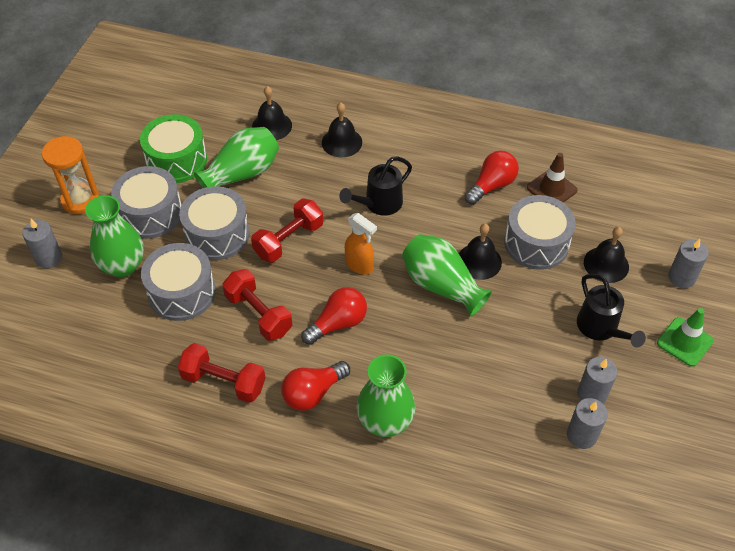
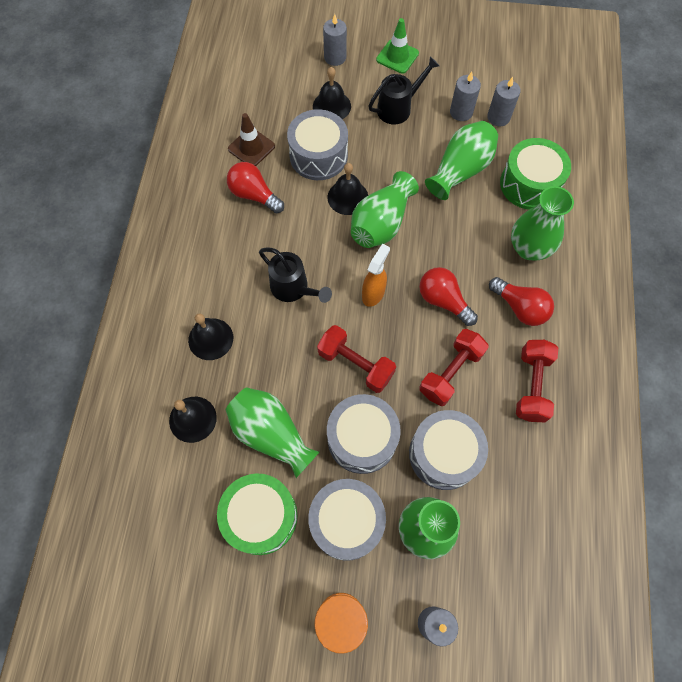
camera: 100 degrees left, 15 degrees up
none -> green vase [425,121,498,200]
none -> green drum [500,138,571,210]

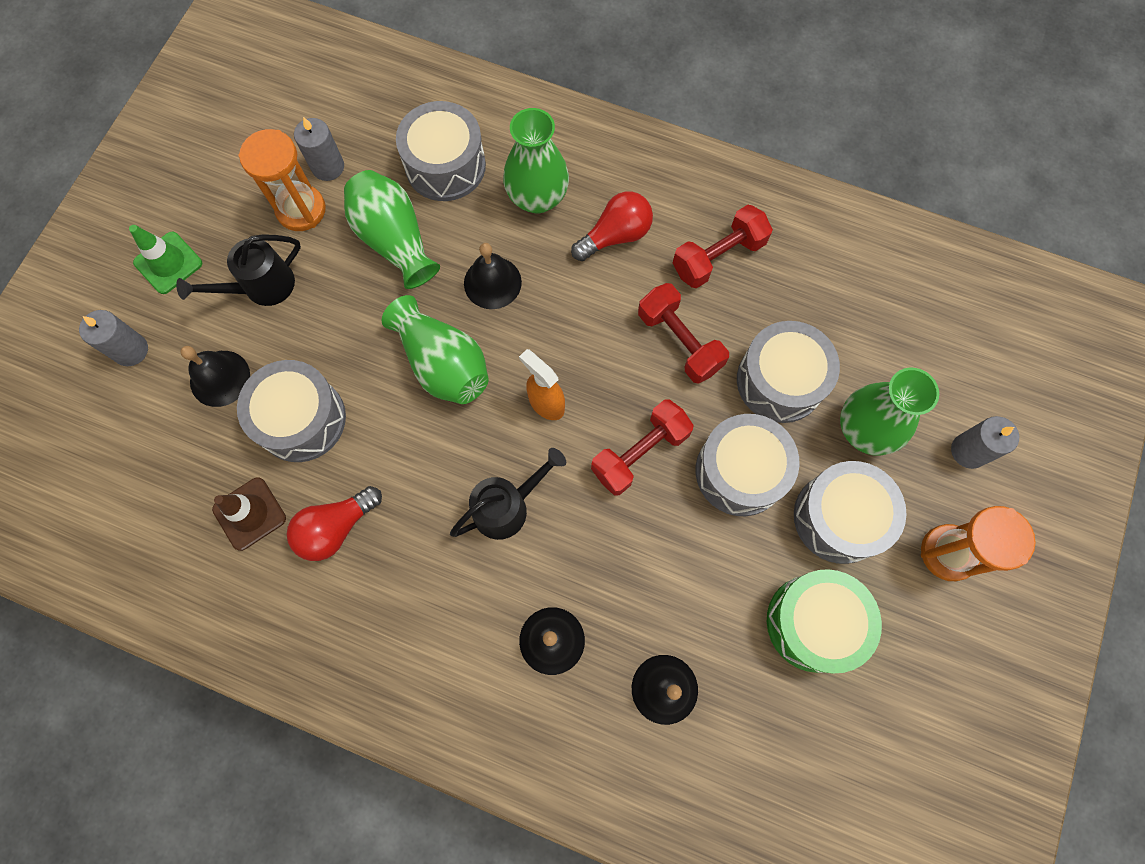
camera: 75 degrees left, 5 degrees up
green vase [225,387,319,478] -> none
black bell [328,163,368,215] -> black bell moved to [464,243,522,309]
black watering can [368,56,440,124] -> black watering can turned 105 degrees counterclockwise [176,234,301,306]
red light bulb [419,267,478,326] -> none
grey candle [450,72,481,121] -> orange hourglass [239,129,326,231]
green drum [500,138,571,210] -> grey drum [396,101,486,201]
red dumbbell [516,340,558,422] -> red dumbbell turned 60 degrees counterclockwise [673,205,773,288]

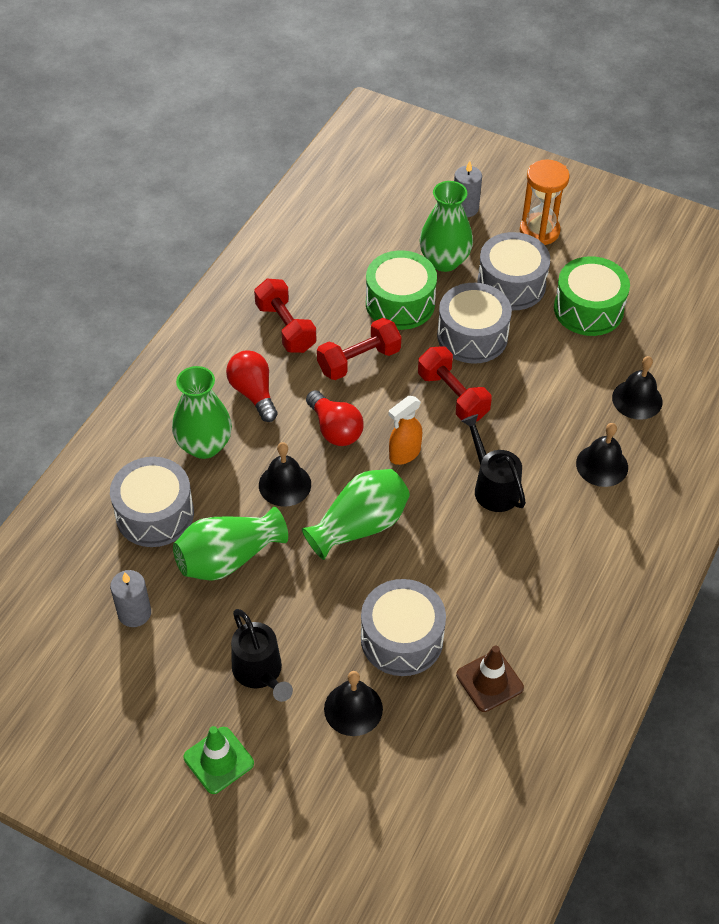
camera: 85 degrees left, 20 degrees down
grey candle [79,310,148,366] -> none
orange hourglass [239,129,326,231] -> none
red light bulb [287,486,382,561] -> red light bulb moved to [306,390,364,446]
grey drum [737,321,840,423] -> green drum [366,250,437,330]

